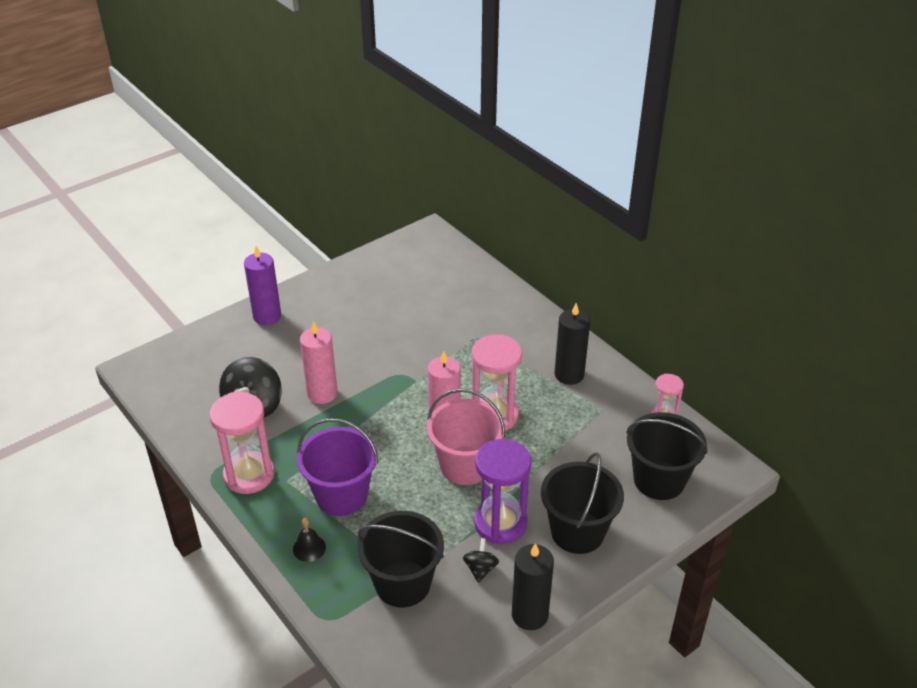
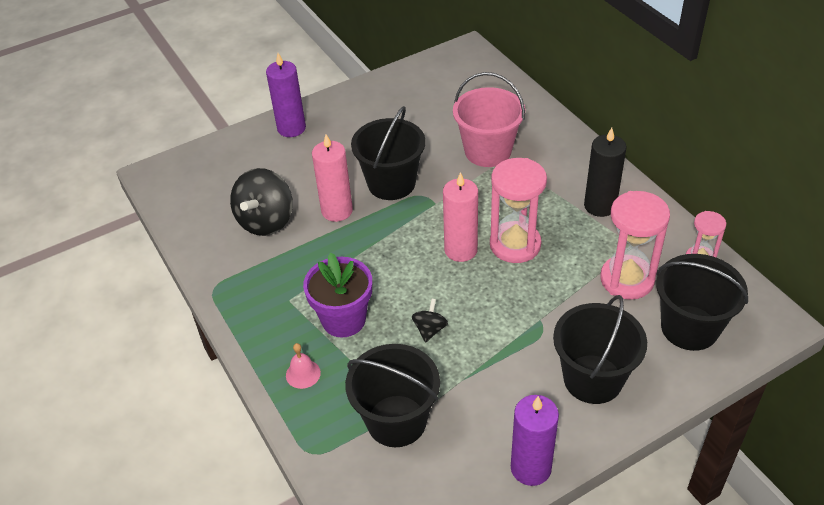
camera: 10 degrees right, 5 degrees up
pink hourglass [209,392,275,494] -> pink hourglass moved to [600,191,670,300]
black bell [293,518,326,562] -> pink bell [286,343,321,389]
purple bucket [297,418,378,516] -> purple flower pot [303,252,372,337]
pink bucket [427,389,505,485] -> pink bucket moved to [453,72,525,167]
black spinning top [463,538,499,583] -> black spinning top moved to [412,298,448,343]
purple hourglass [474,439,532,544] -> none
black candle [512,543,554,630] -> purple candle [511,395,559,486]
none -> black bucket [351,106,426,200]

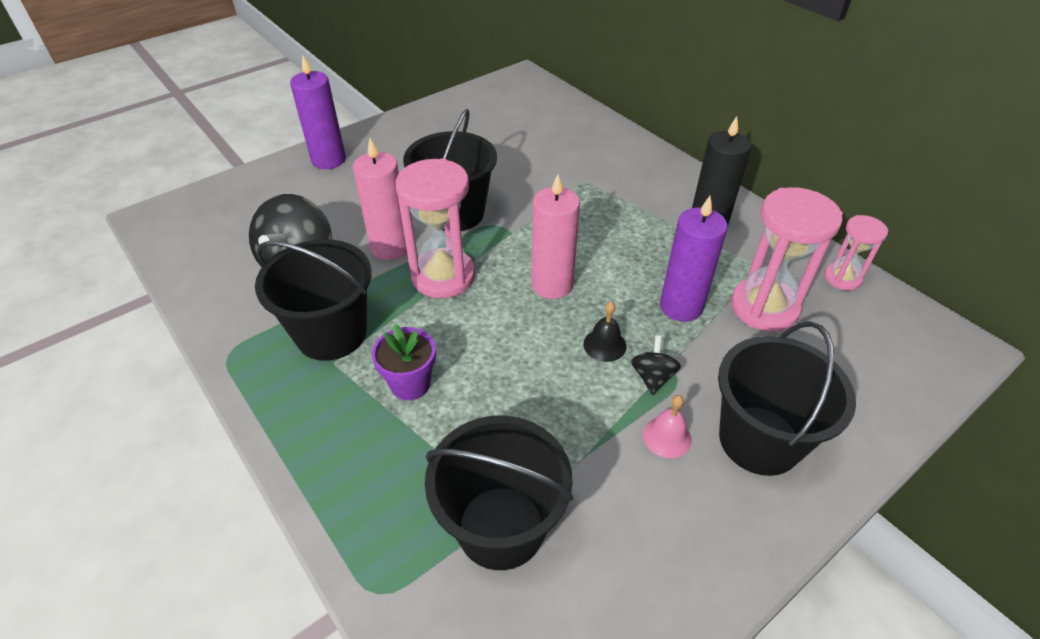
camera: 10 degrees left, 0 degrees up
pink bell [286,343,321,389] -> pink bell moved to [643,395,692,458]
purple flower pot [303,252,372,337] -> purple flower pot [372,324,436,400], size x0.67
black spinning top [412,298,448,343] -> black spinning top moved to [631,335,681,395]
pink bucket [453,72,525,167] -> none
pink hourglass [490,158,547,263] -> pink hourglass moved to [396,158,475,298]
purple candle [511,395,559,486] -> purple candle moved to [660,196,728,322]
black bucket [656,254,748,351] -> black bucket moved to [255,239,372,361]
none -> black bell [584,302,626,362]

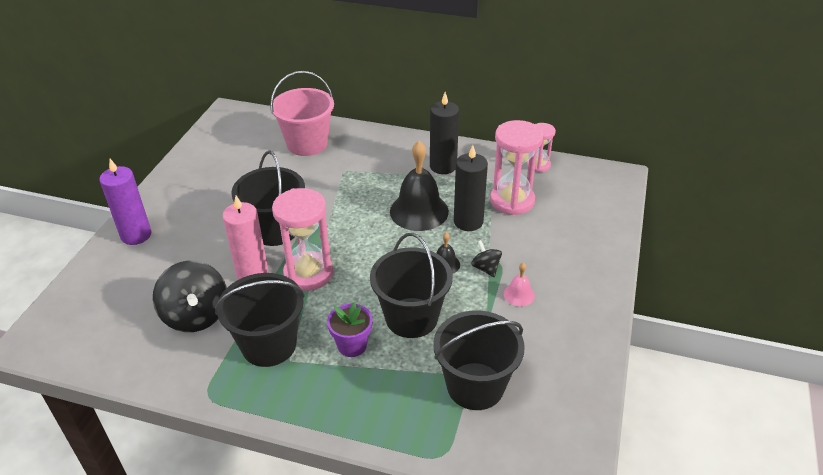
camera: 35 degrees left, 5 degrees down
pink candle [531,174,580,299] -> none
purple candle [660,196,728,322] -> black candle [454,145,488,231]
black bucket [718,321,856,476] -> black bucket moved to [370,233,453,338]
none -> pink bucket [270,71,334,156]
none -> black bell [390,141,449,231]

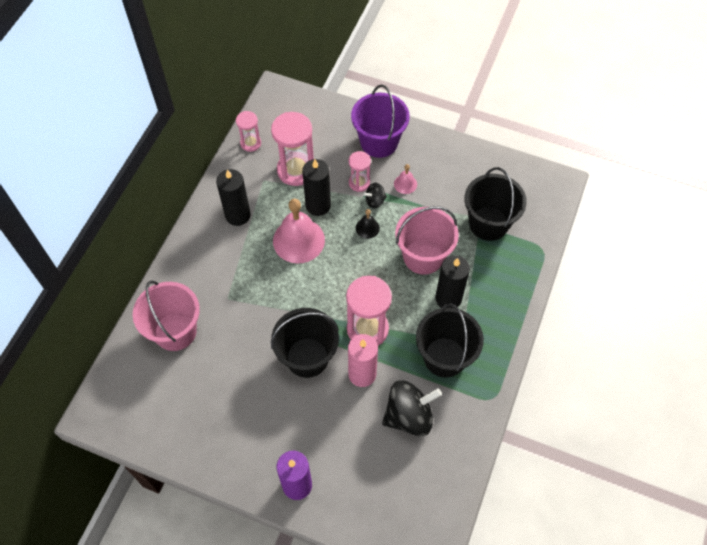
camera: 85 degrees left, 20 degrees up
purple flower pot [327,302,373,357] -> black candle [435,255,470,308]
black bucket [370,233,453,338] -> pink bucket [395,206,459,275]
black bell [390,141,449,231] -> pink bell [273,199,325,263]
none -> pink hourglass [349,151,371,192]
none -> purple bucket [351,85,410,158]

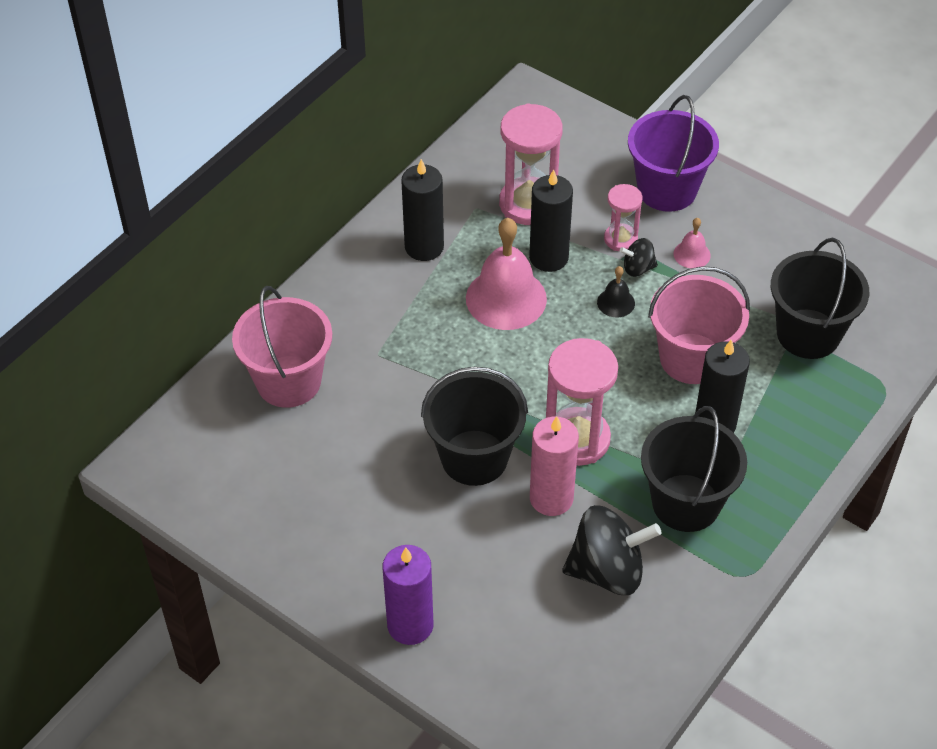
camera: 15 degrees right, 10 degrees down
pink hourglass [236,111,261,152] -> none

